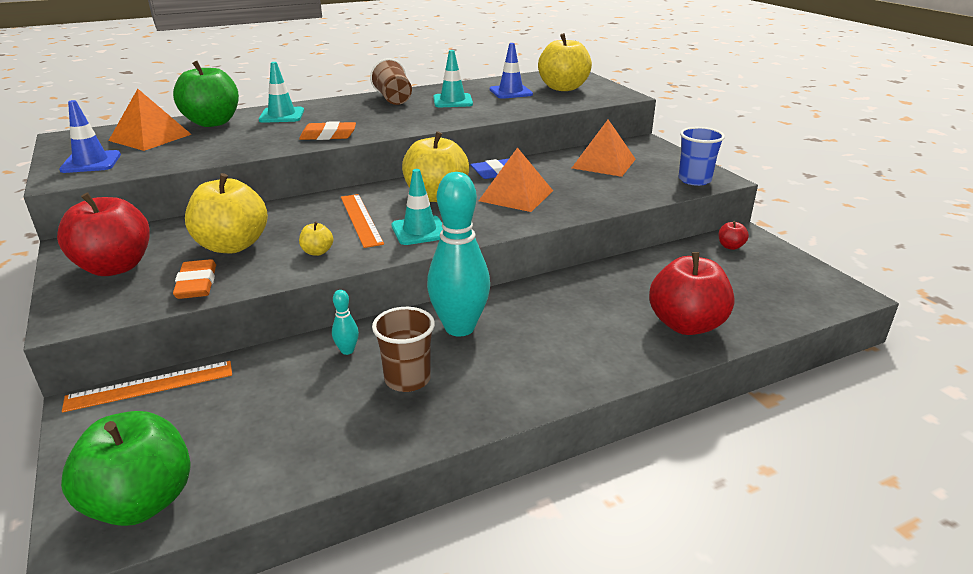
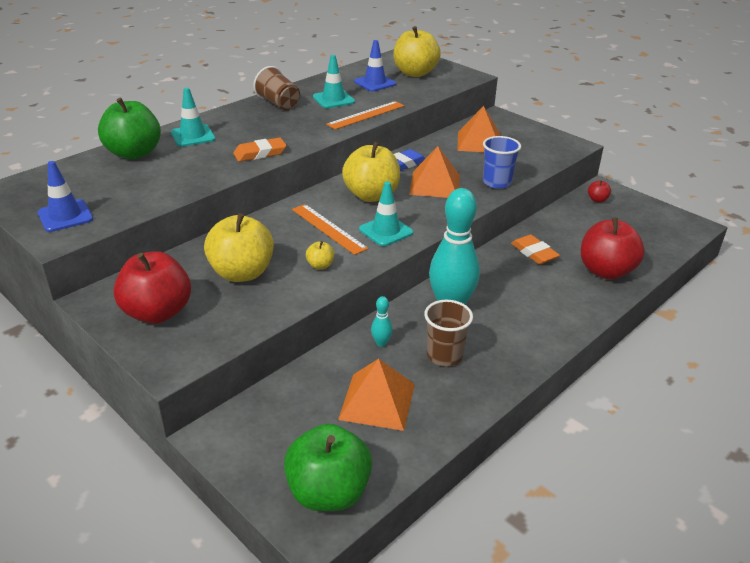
camera: 20 degrees left, 5 degrees up
orange ruler [62,361,232,413] -> orange ruler moved to [326,101,405,130]
orange pyramid [108,89,192,151] -> orange pyramid moved to [338,359,415,431]
orange eraser [173,259,216,299] -> orange eraser moved to [511,235,560,264]
blue cup [678,127,725,186] -> blue cup moved to [483,136,521,189]

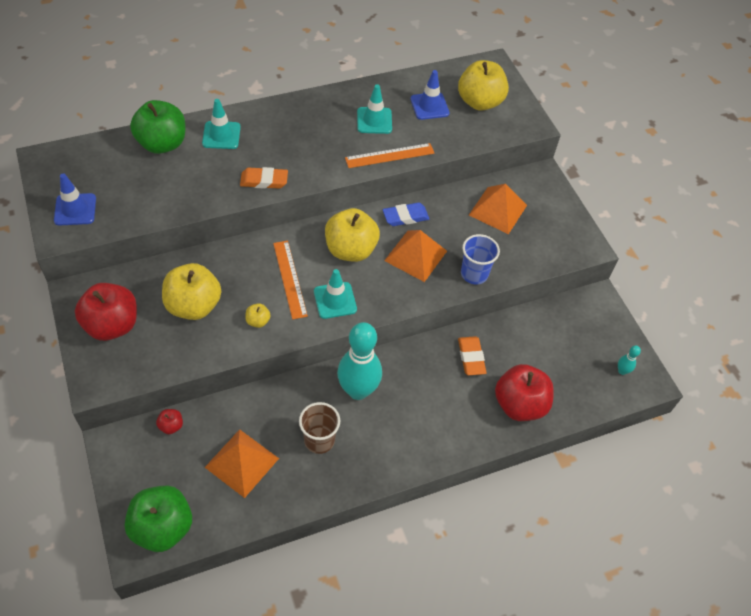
camera: 20 degrees right, 20 degrees up
brown cup [253,66,300,110] -> none
turquoise bowling pin [371,296,393,347] -> turquoise bowling pin moved to [618,345,641,375]
red apple [588,180,611,202] -> red apple moved to [156,409,183,434]

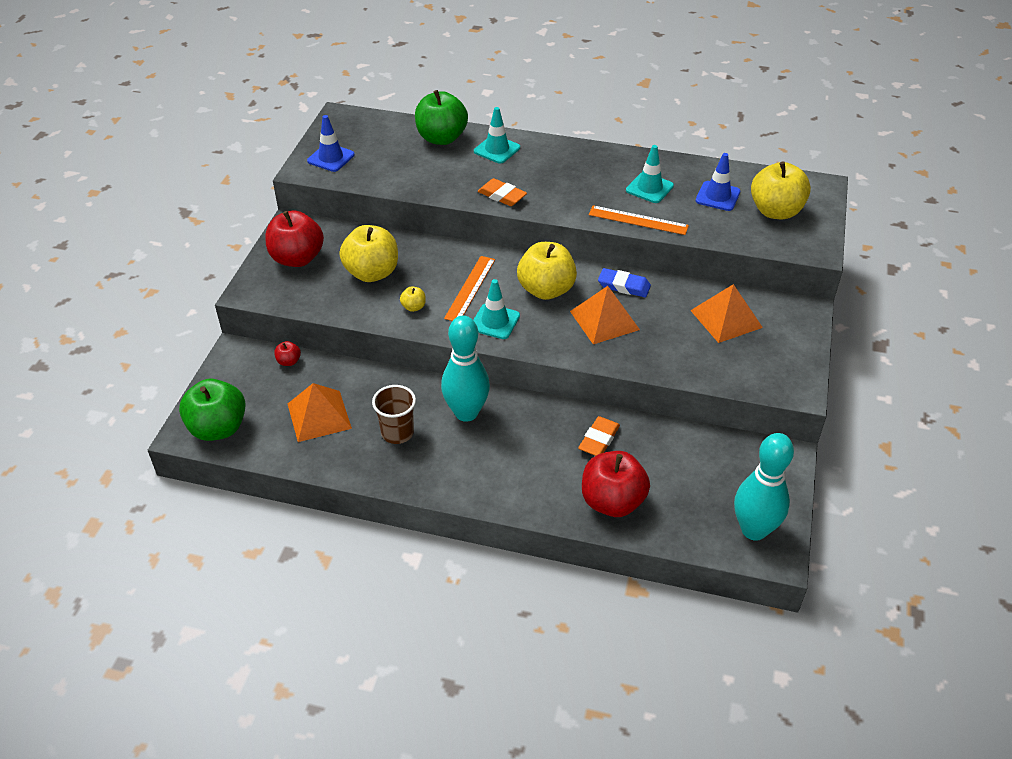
camera: 40 degrees right, 10 degrees down
blue cup [461,234,500,284] -> none
turquoise bowling pin [618,345,641,375] -> turquoise bowling pin [734,433,794,541], size x2.45

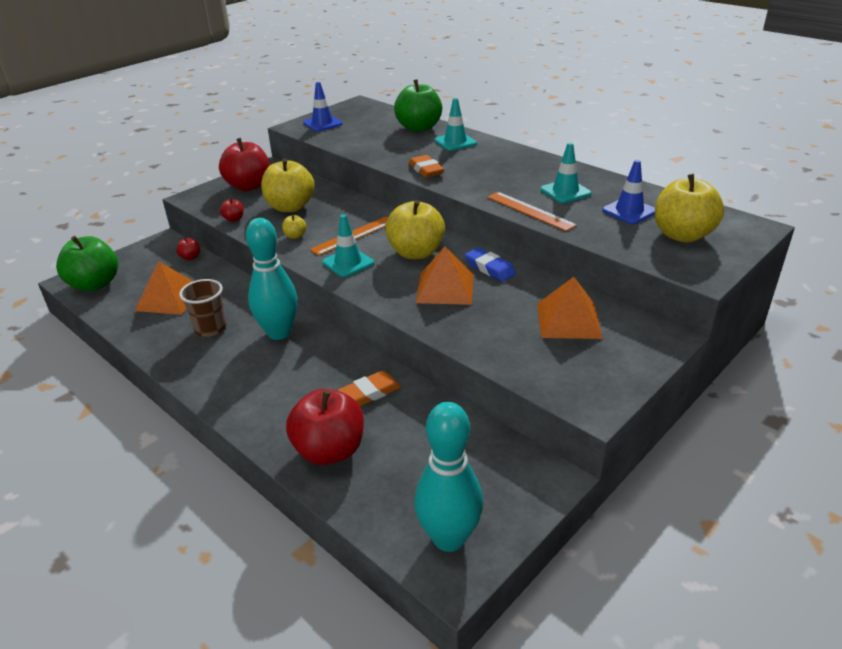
camera: 30 degrees right, 10 degrees down
none -> red apple [220,198,244,222]

